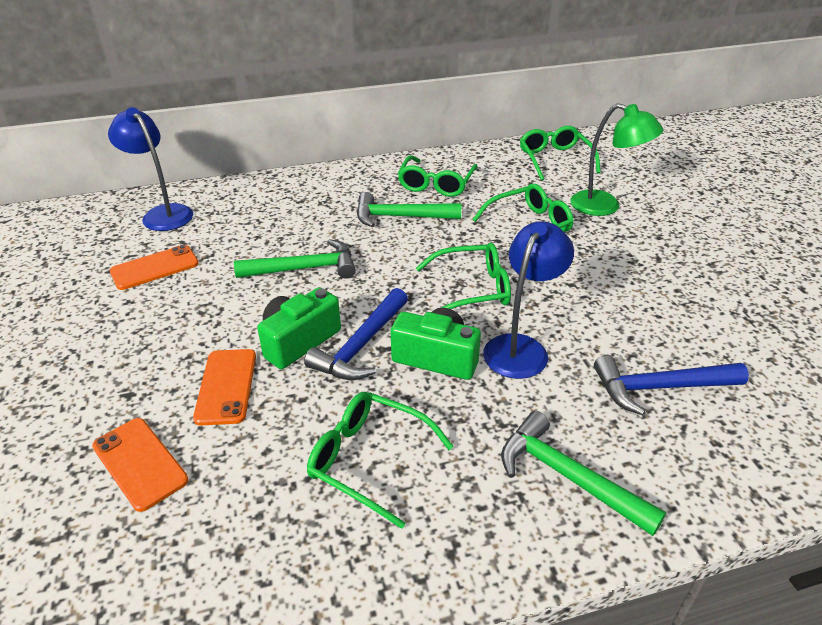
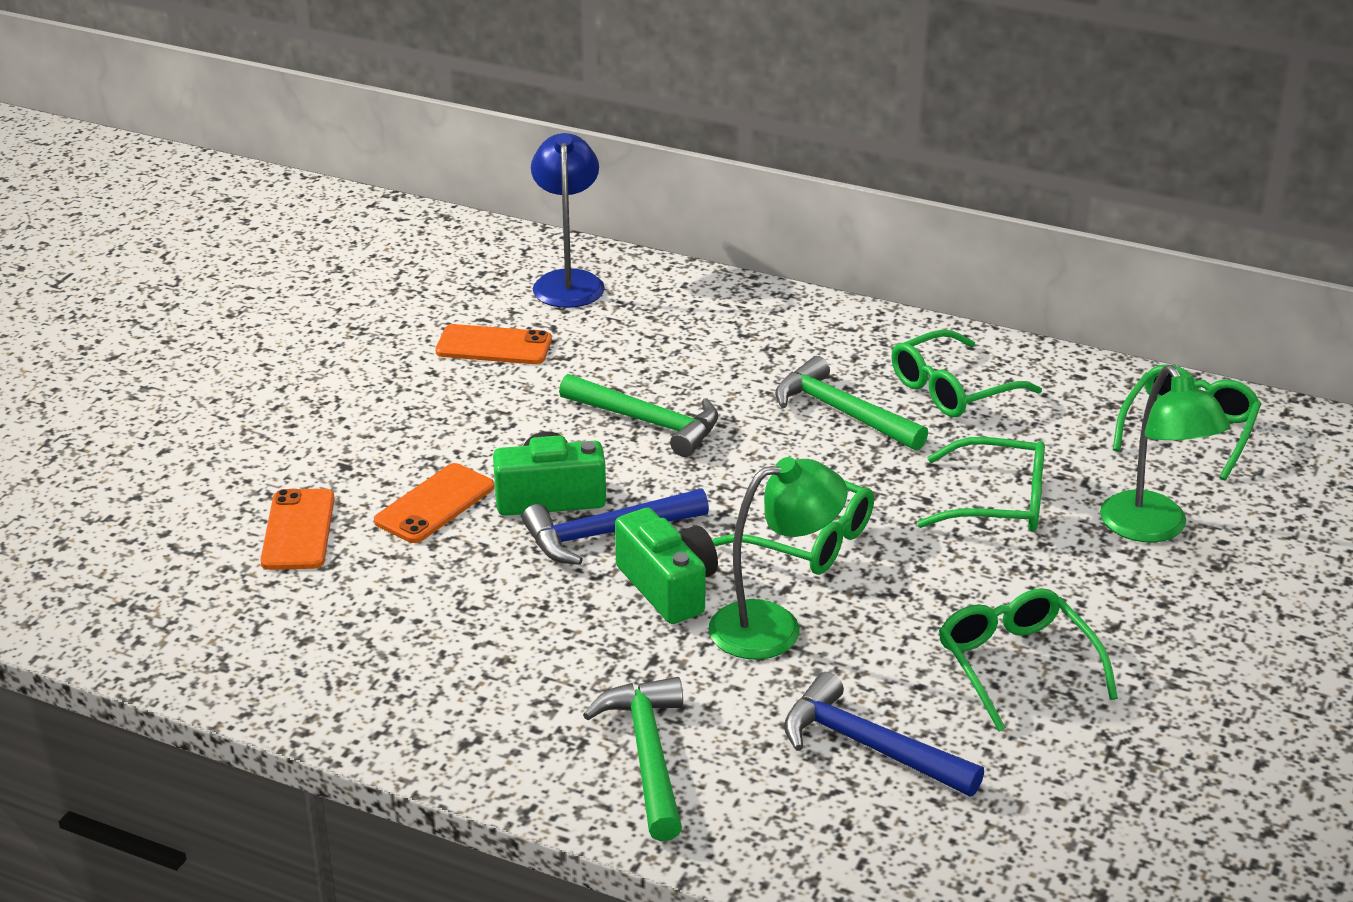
camera: 40 degrees right, 5 degrees down
green glasses [307,392,454,529] -> green glasses moved to [939,588,1118,732]
blue lamp [483,221,574,379] -> green lamp [709,457,848,660]

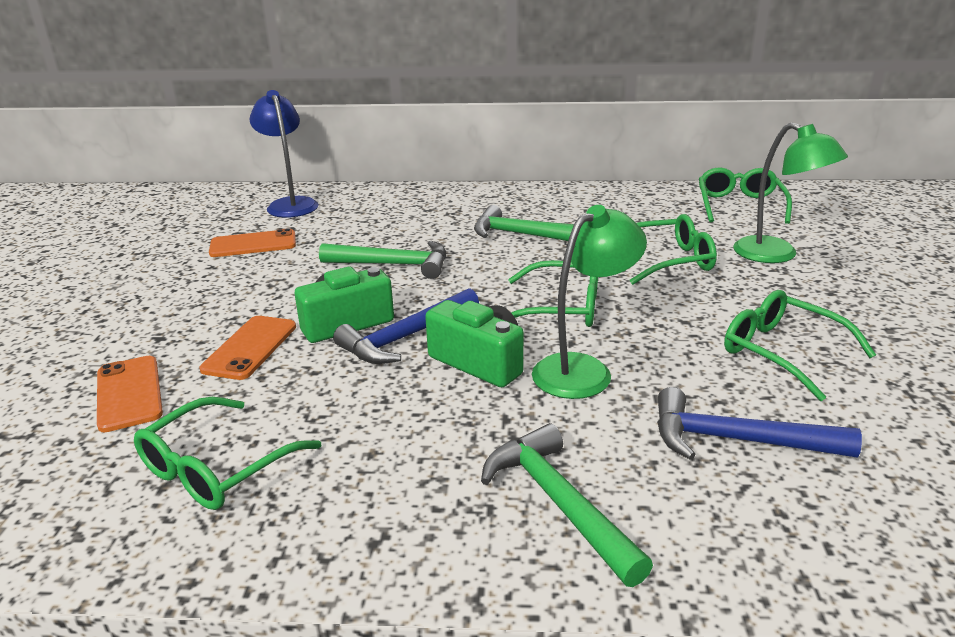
camera: 20 degrees left, 5 degrees down
green glasses [892,329,1042,417] -> green glasses moved to [134,397,322,510]

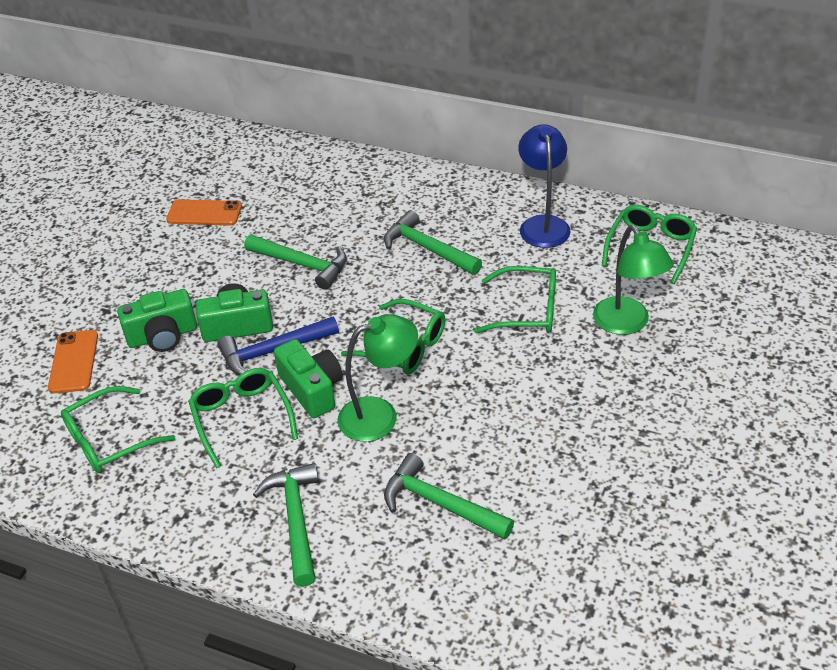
camera: 20 degrees right, 15 degrees up
orange phone [199,316,296,380] -> green camera [117,289,197,352]
blue lamp [250,90,319,218] -> blue lamp moved to [518,124,571,248]
blue hammer [657,387,862,460] -> green hammer [384,453,514,539]
green glasses [724,290,876,401] -> green glasses moved to [188,368,298,468]

